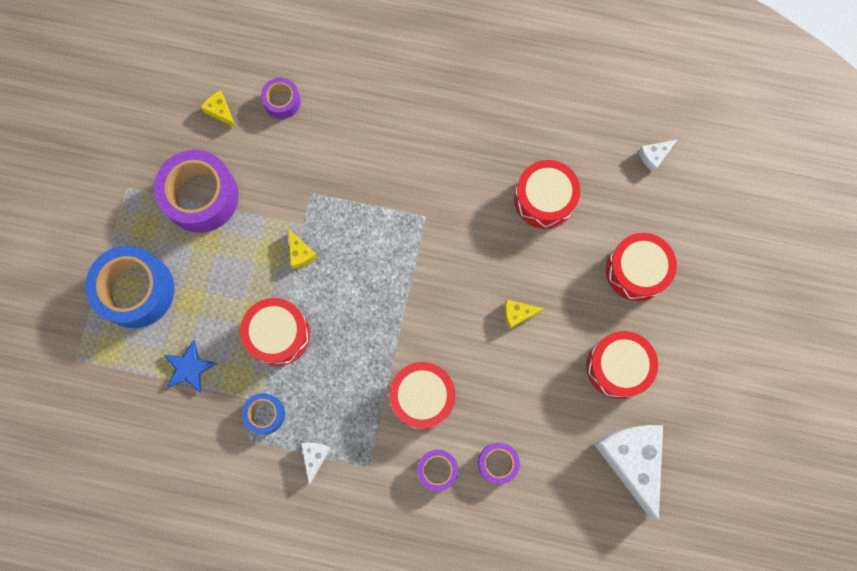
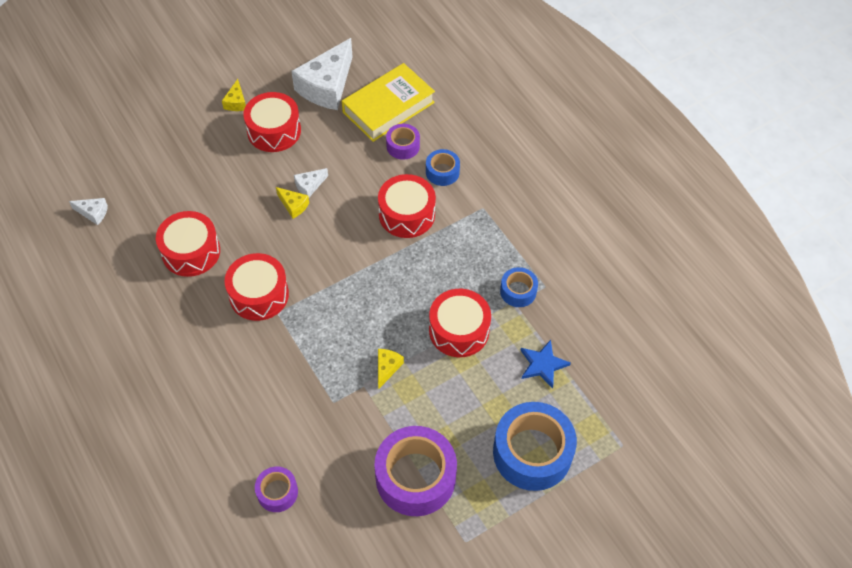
camera: 135 degrees left, 20 degrees down
yellow cheese [201,91,236,128] -> yellow cheese moved to [222,79,246,111]
white cheese [301,443,331,484] -> white cheese moved to [294,168,328,197]
purple tape [418,450,458,491] -> blue tape [426,149,460,186]
red drum [606,233,677,301] -> red drum moved to [225,253,289,321]
none -> yellow book [342,63,435,142]

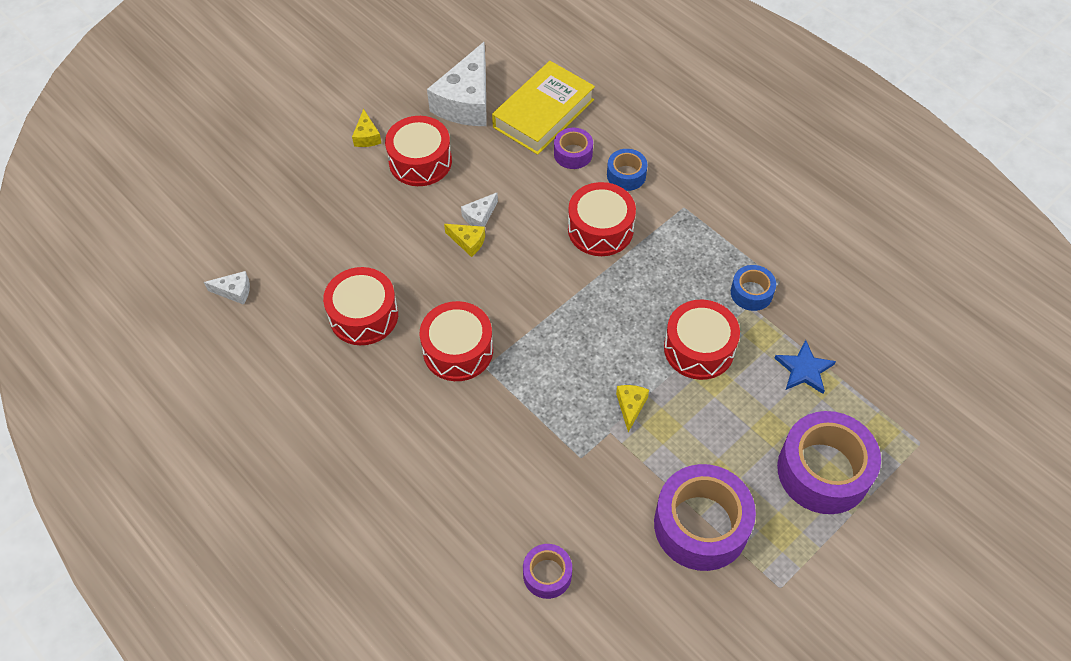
camera: 10 degrees left, 0 degrees up
blue tape [493,402,577,491] -> purple tape [777,411,881,514]

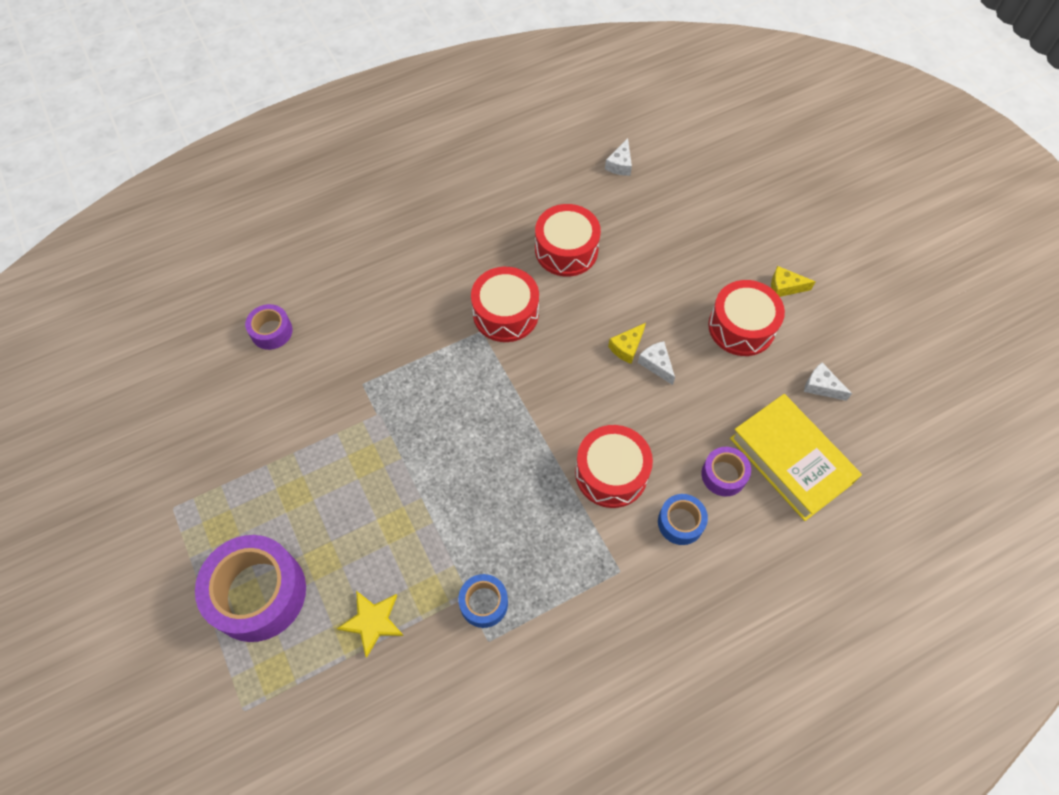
camera: 105 degrees right, 5 degrees up
white cheese [427,42,487,126] -> white cheese [804,363,852,401], size x0.44
yellow cheese [616,385,649,432] -> none
purple tape [654,464,756,571] -> none
red drum [664,300,740,380] -> none
blue star [775,340,836,394] -> yellow star [337,591,404,658]

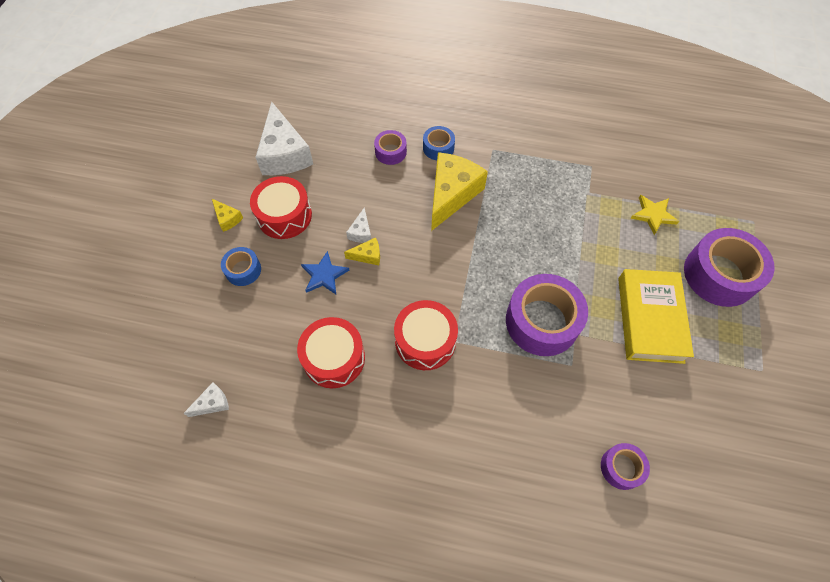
camera: 140 degrees left, 0 degrees up
blue tape [458,574,508,628] -> blue tape moved to [221,247,261,286]
red drum [575,425,653,508] -> yellow cheese [431,152,488,231]
yellow book [730,394,862,521] -> yellow book moved to [618,269,694,364]
white cheese [804,363,852,401] -> white cheese [255,102,313,175], size x2.26
none -> blue star [301,251,349,294]
none -> purple tape [506,274,588,356]

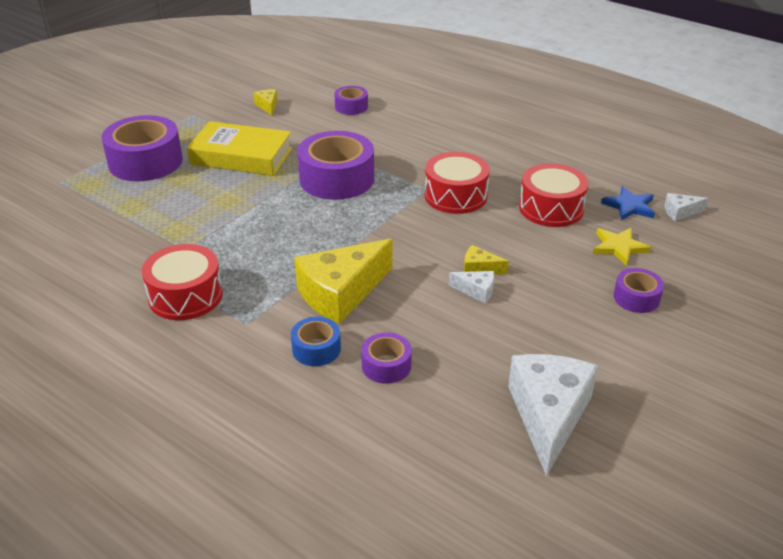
camera: 155 degrees left, 25 degrees down
yellow cheese [212,199,243,232] -> yellow cheese moved to [253,89,278,116]
blue tape [221,247,261,286] -> purple tape [614,268,664,313]
red drum [250,176,312,239] -> red drum moved to [142,244,223,320]
blue star [301,251,349,294] -> blue star moved to [601,186,655,220]
white cheese [346,207,371,243] -> white cheese turned 75 degrees clockwise [449,271,494,303]
yellow book [618,269,694,364] -> yellow book turned 75 degrees clockwise [187,121,292,176]
yellow star [630,195,679,235] -> yellow star moved to [593,228,651,266]

